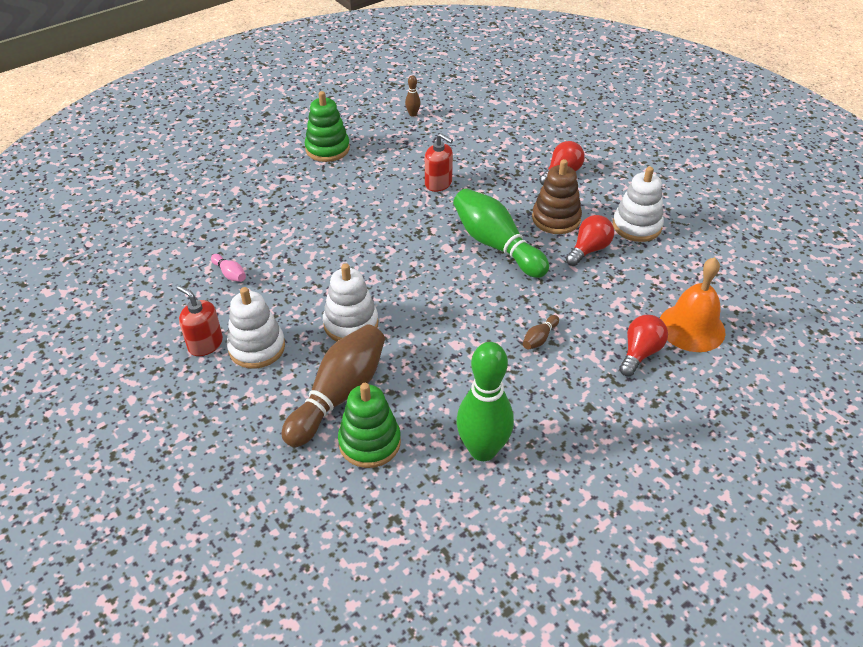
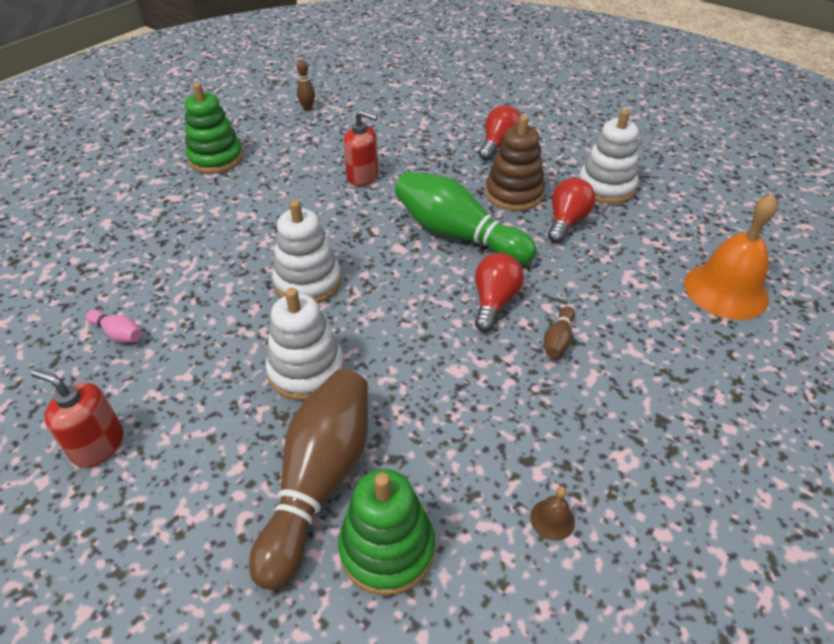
camera: 15 degrees left, 0 degrees up
white stacking toy [227,287,285,369] -> white stacking toy moved to [272,200,342,303]
green bowling pin [456,342,514,461] -> brown bell [530,486,575,541]
red light bulb [619,315,668,376] -> red light bulb moved to [475,253,524,332]

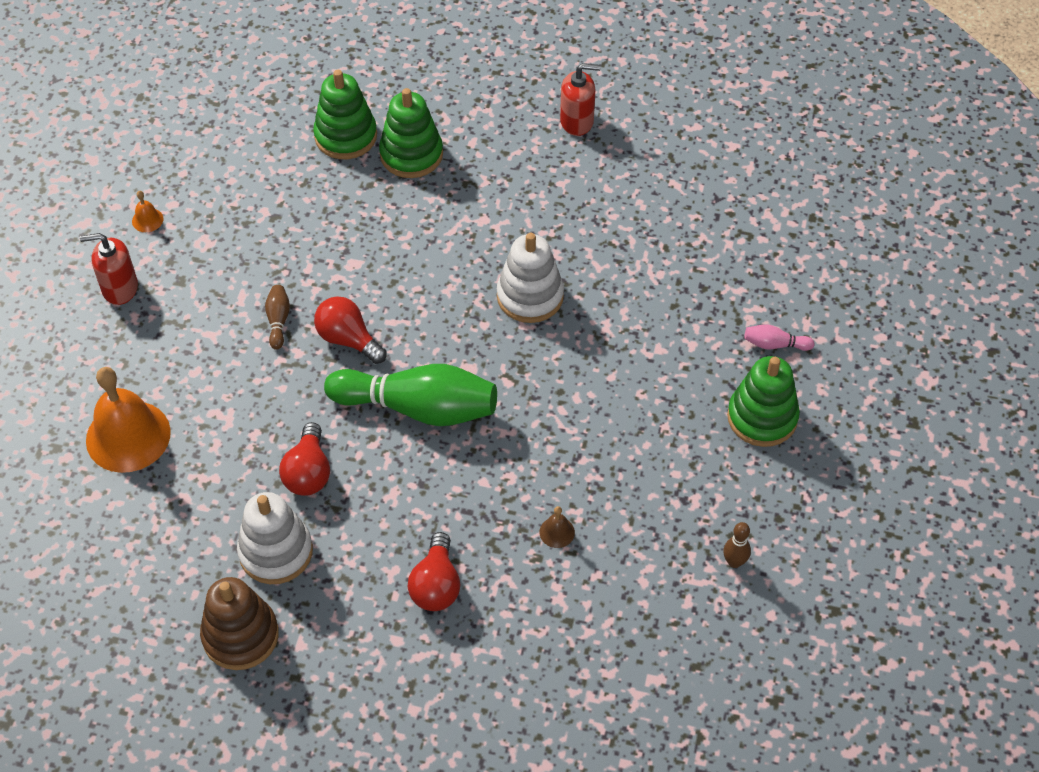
camera: 155 degrees right, 10 degrees up
pink bowling pin [86,309,142,343] -> pink bowling pin moved to [744,324,814,351]
brown bowling pin [249,369,368,590] -> green stacking toy [379,88,443,178]
white stacking toy [266,288,345,401] -> none
red soap dispenser [344,110,379,186] -> red soap dispenser moved to [80,233,138,305]
red light bulb [475,253,524,332] -> red light bulb turned 135 degrees clockwise [314,296,387,364]
brown stacking toy [485,115,545,211] -> brown stacking toy moved to [200,577,279,670]
brown bell [530,486,575,541] -> brown bell moved to [540,506,575,548]
none -> orange bell [132,191,163,232]

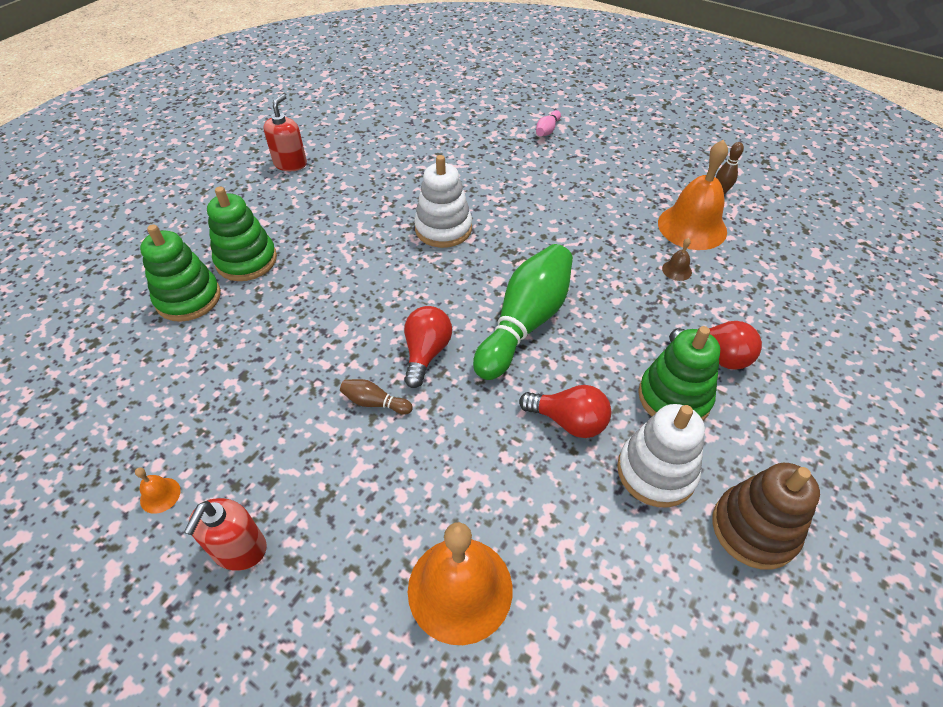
camera: 70 degrees left, 5 degrees down
red light bulb [314,296,387,364] -> red light bulb turned 135 degrees clockwise [404,306,452,388]
green stacking toy [727,356,800,447] -> green stacking toy moved to [638,326,720,420]
none -> orange bell [658,140,728,250]

